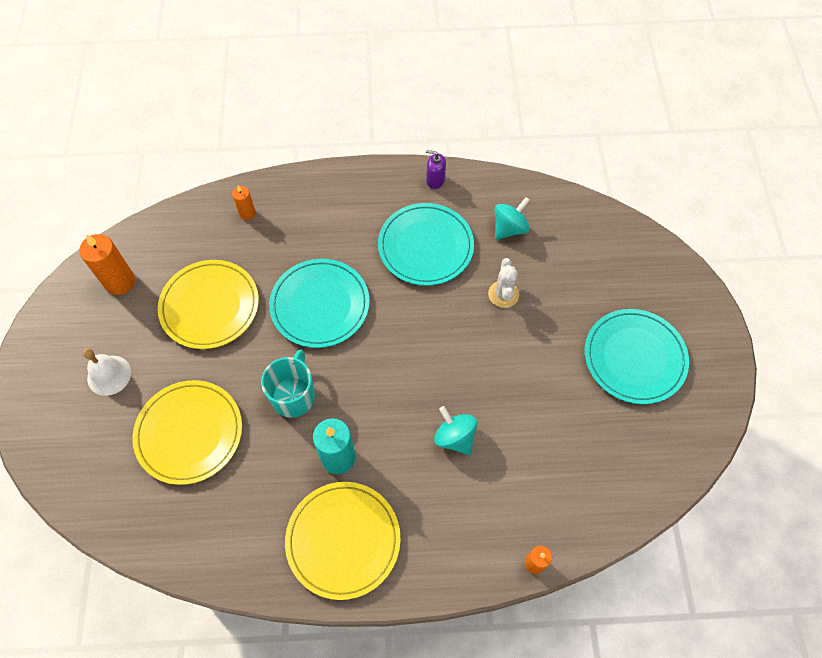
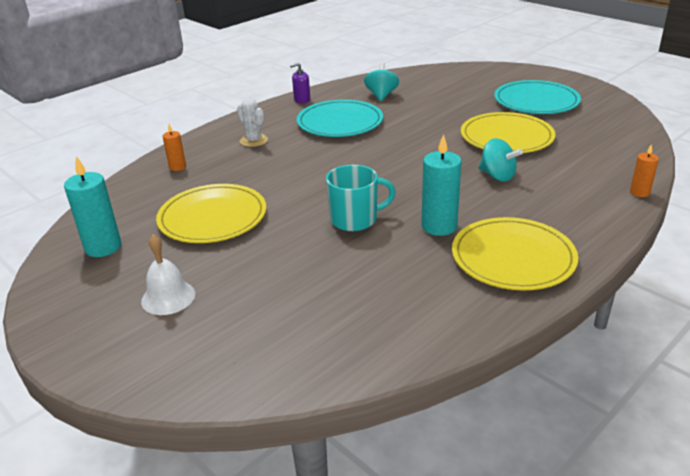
camera: 40 degrees left, 30 degrees down
orange candle [79,234,135,295] -> turquoise candle [64,156,121,257]
yellow plate [132,380,242,485] -> yellow plate moved to [461,112,555,153]
turquoise mug [261,349,315,418] -> turquoise mug turned 105 degrees clockwise [326,165,396,231]
turquoise plate [269,259,370,348] -> none
turquoise spinning top [434,406,477,455] -> turquoise spinning top turned 150 degrees counterclockwise [478,138,523,182]
white cactus [488,258,519,308] -> white cactus moved to [237,98,268,147]

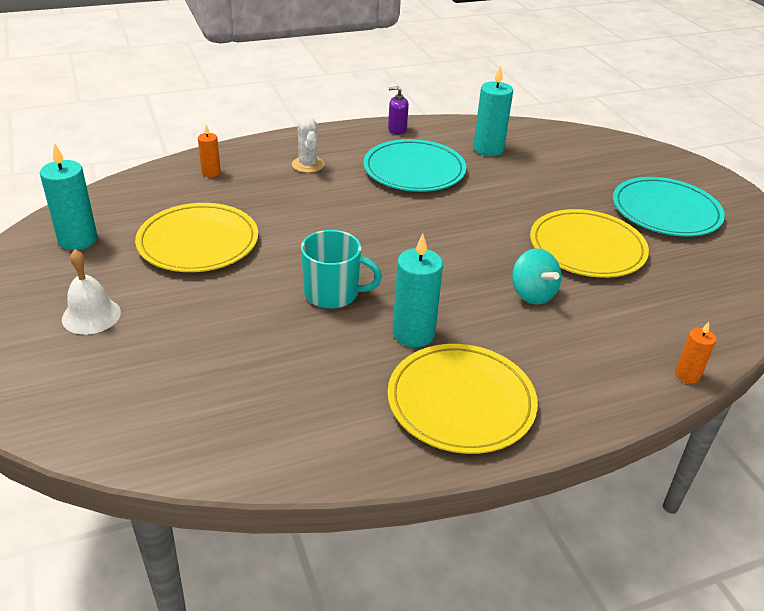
camera: 20 degrees right, 5 degrees up
turquoise spinning top [364,62,399,101] -> turquoise candle [473,65,513,156]

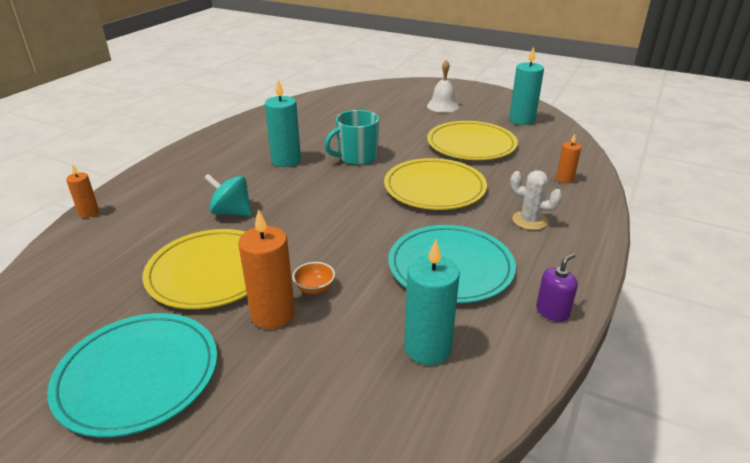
camera: 140 degrees right, 5 degrees down
yellow plate [388,344,538,454] -> yellow plate moved to [384,158,487,210]
none -> orange candle [238,209,295,329]
none -> orange bowl [292,262,335,294]

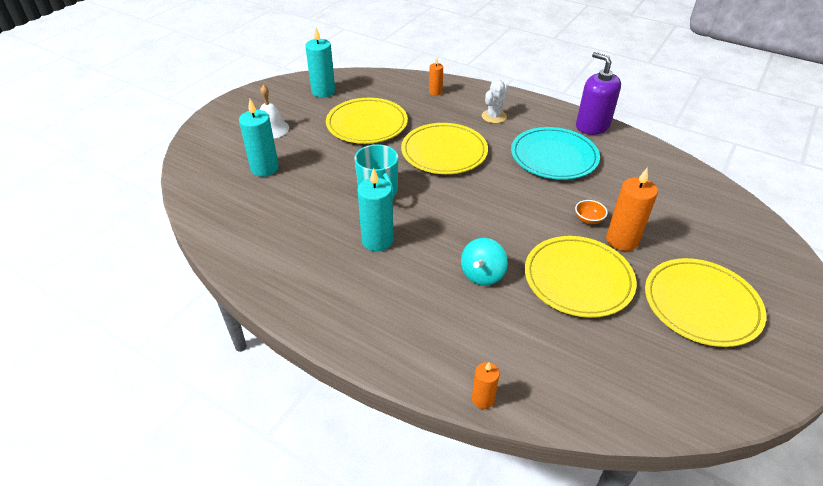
camera: 85 degrees left, 10 degrees up
turquoise plate [47,313,217,437] -> yellow plate [645,258,766,347]
turquoise candle [404,240,460,365] -> turquoise candle moved to [239,99,279,177]
purple soap dispenser [536,253,578,322] -> purple soap dispenser [576,52,621,135], size x1.88

